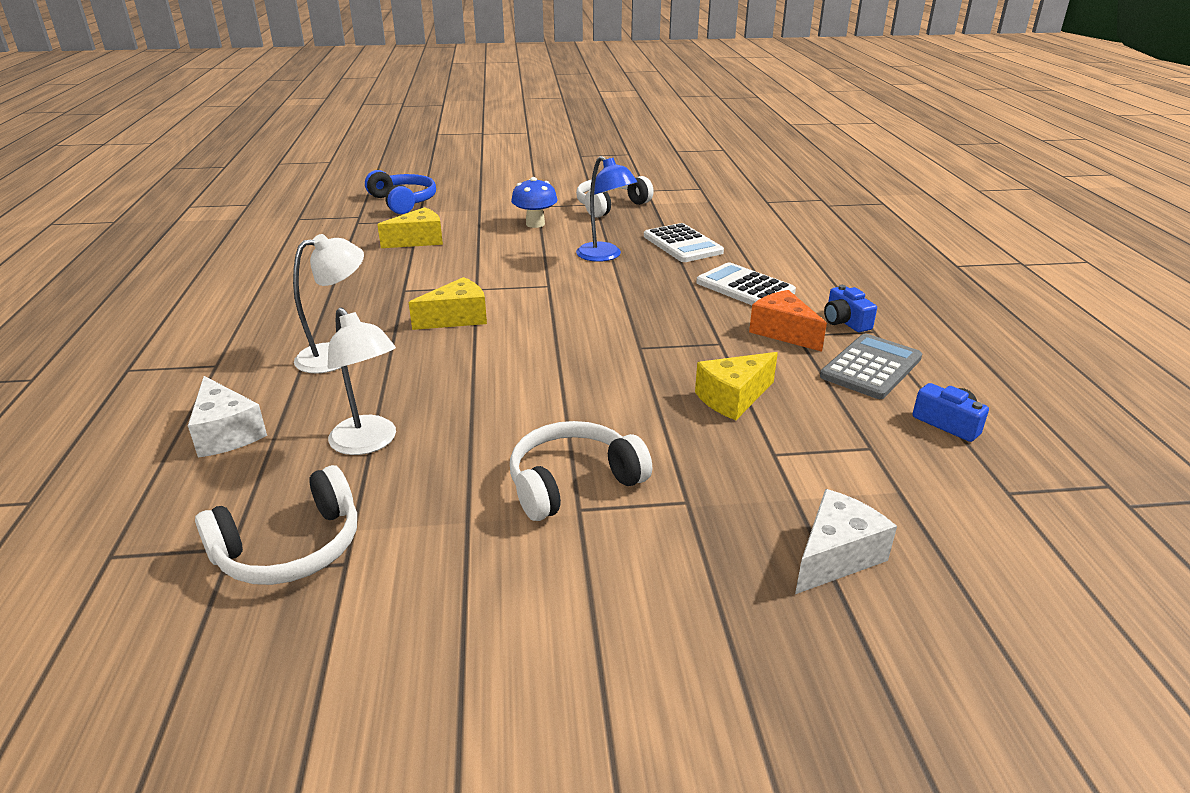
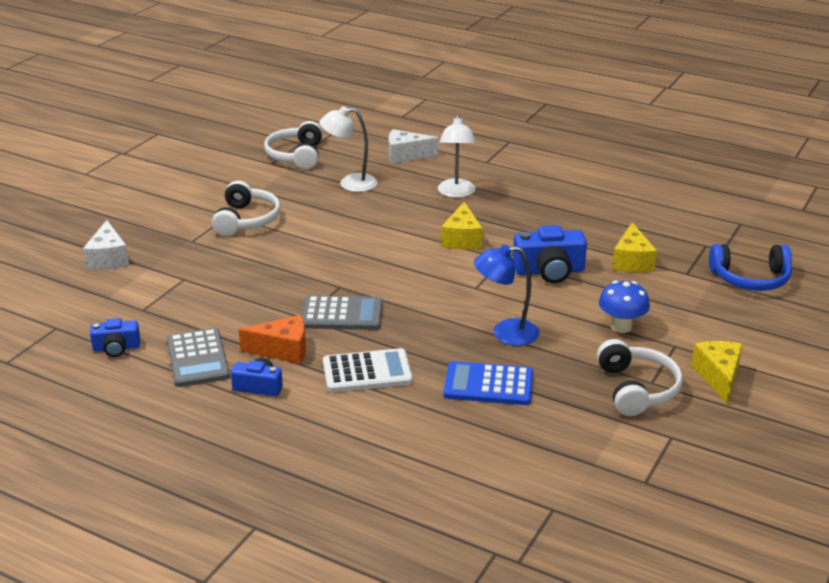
camera: 125 degrees right, 0 degrees up
white calculator [644,223,724,262] -> blue calculator [443,361,533,405]
yellow cheese [695,352,778,420] -> yellow cheese moved to [691,341,743,404]
none -> grey calculator [301,296,383,330]
none -> blue camera [513,225,587,283]

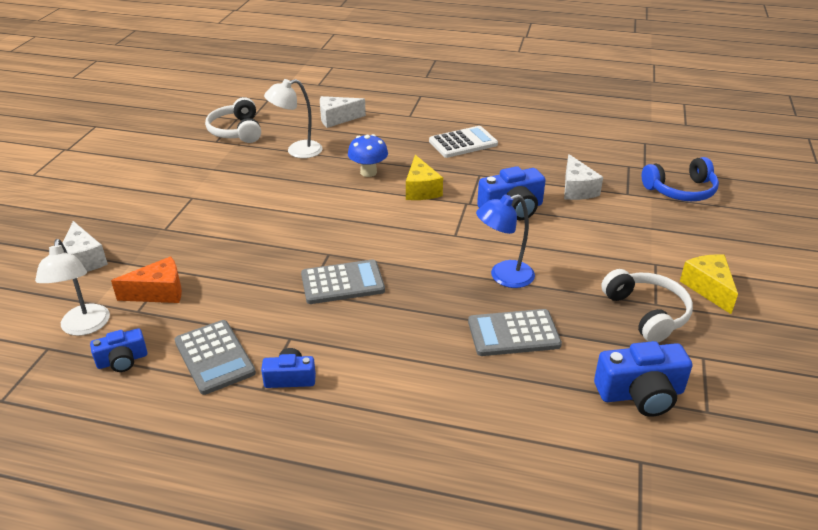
camera: 15 degrees left, 5 degrees up
white headphones [212,181,281,236] -> none
orange cheese [239,315,306,364] -> orange cheese moved to [111,256,182,303]
white calculator [323,348,413,392] -> white calculator moved to [429,126,498,158]
white lamp [438,114,476,198] -> white lamp moved to [35,239,110,336]
blue calculator [443,361,533,405] -> grey calculator [468,309,562,356]
blue mushroom [599,281,650,333] -> blue mushroom moved to [348,134,388,177]
yellow cheese [612,223,657,272] -> white cheese [564,154,603,200]
none -> blue camera [594,341,692,417]

